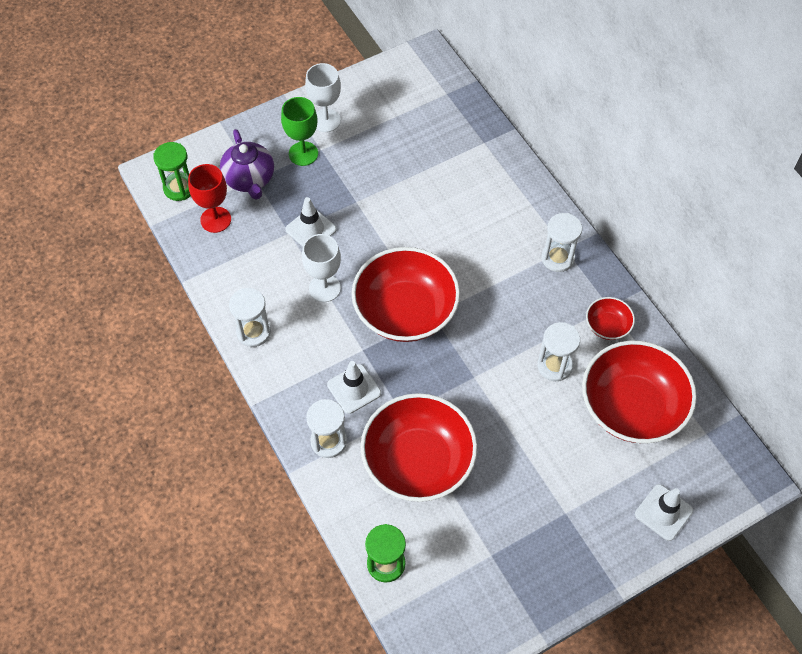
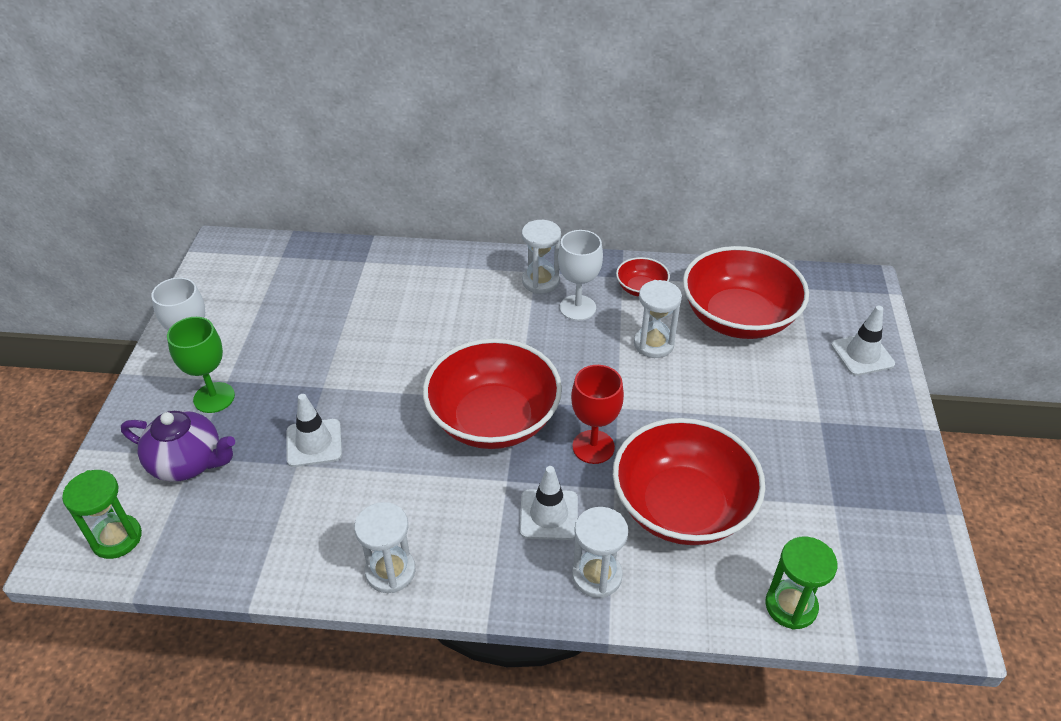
camera: 55 degrees left, 15 degrees down
red goblet [188,164,231,233] -> red goblet moved to [571,365,624,464]
white goblet [302,234,341,302] -> white goblet moved to [558,230,603,321]

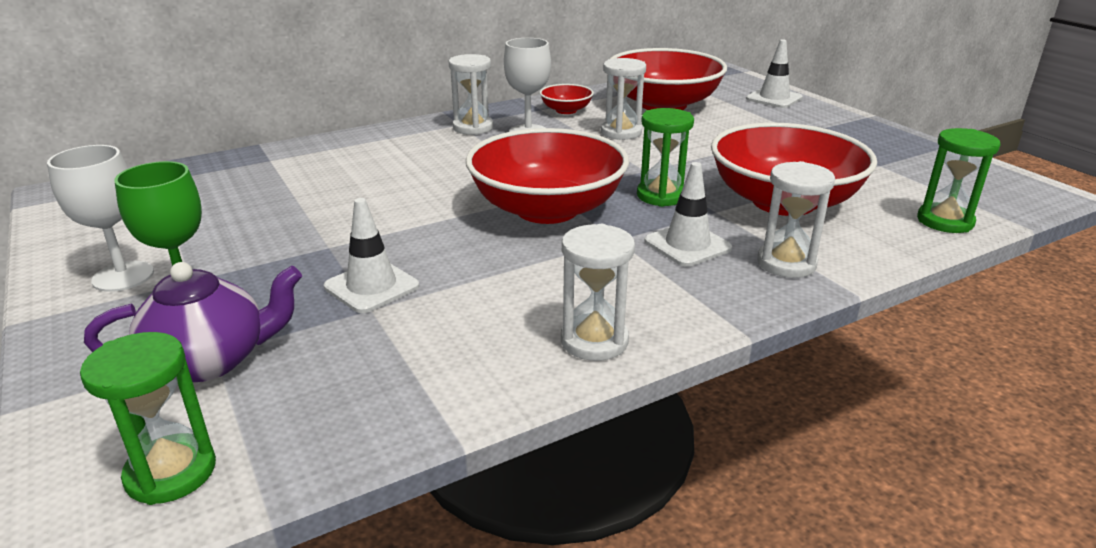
camera: 35 degrees left, 15 degrees down
red goblet [571,365,624,464] -> green hourglass [637,108,694,207]

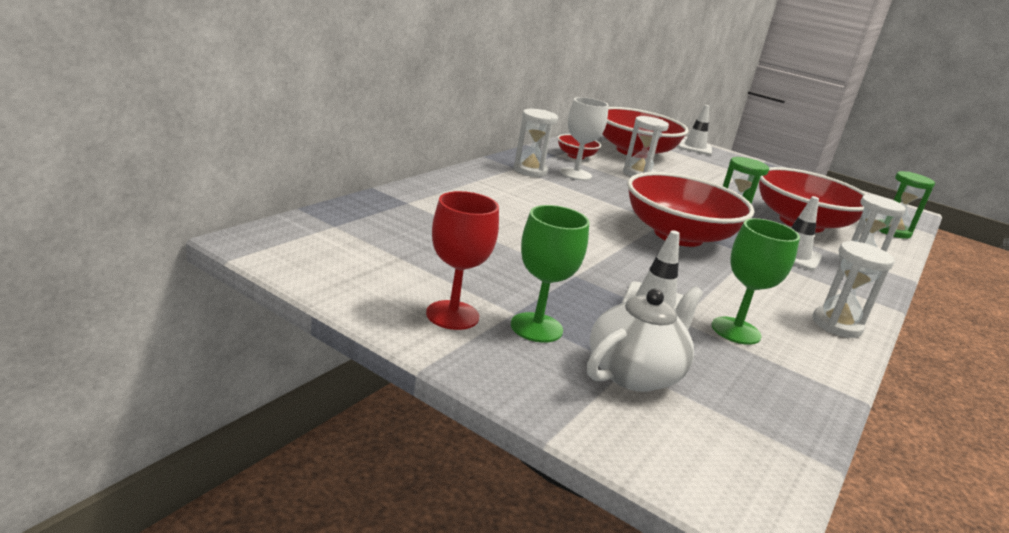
camera: 30 degrees left, 5 degrees down
white goblet [47,145,154,292] -> red goblet [426,191,499,330]
green hourglass [80,332,216,505] -> none
purple teapot [84,262,302,382] -> white teapot [587,286,703,392]
none -> green goblet [712,218,800,345]

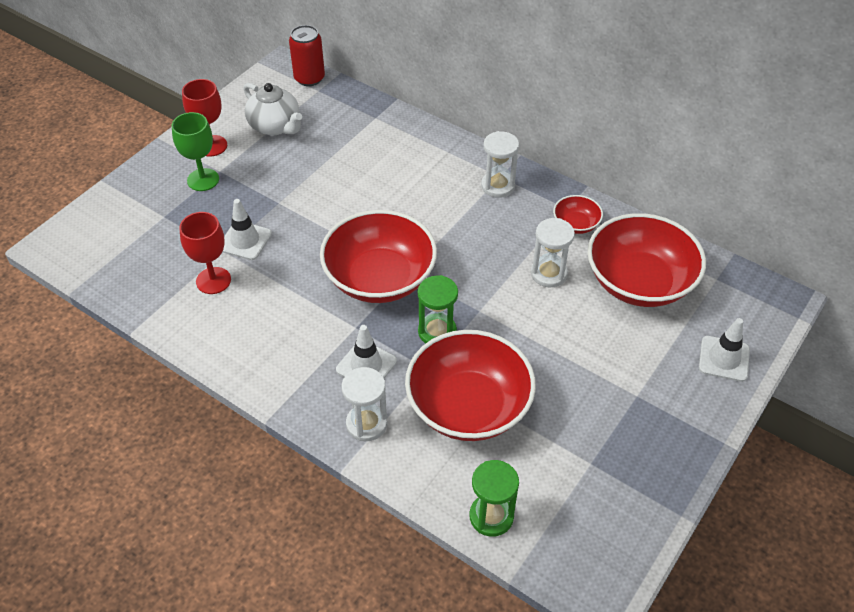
camera: 95 degrees right, 25 degrees up
white goblet [560,97,609,180] -> none
white teapot [587,286,703,392] -> white teapot moved to [243,83,302,135]
green goblet [712,218,800,345] -> red goblet [179,212,231,294]
white hourglass [812,241,895,338] -> none
none -> red can [289,25,325,86]

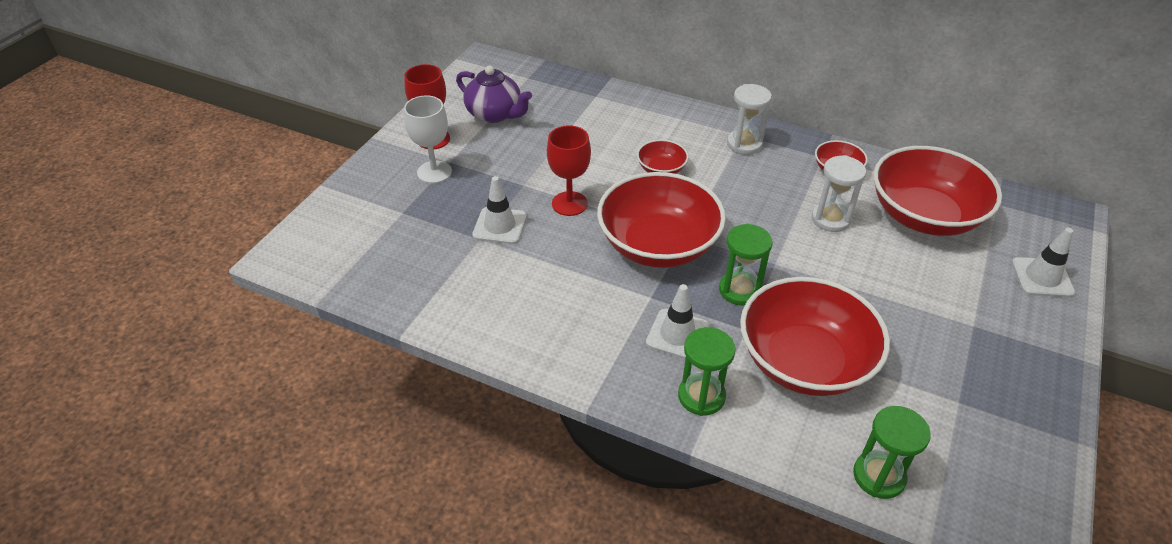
camera: 10 degrees left, 5 degrees down
green goblet [172,112,219,191] -> white goblet [404,96,452,183]
red goblet [179,212,231,294] -> red goblet moved to [547,125,591,216]
white teapot [243,83,302,135] -> purple teapot [456,66,532,123]
red can [289,25,325,86] -> none
white hourglass [342,367,388,441] -> green hourglass [678,327,736,416]
none -> red bowl [637,140,688,174]

